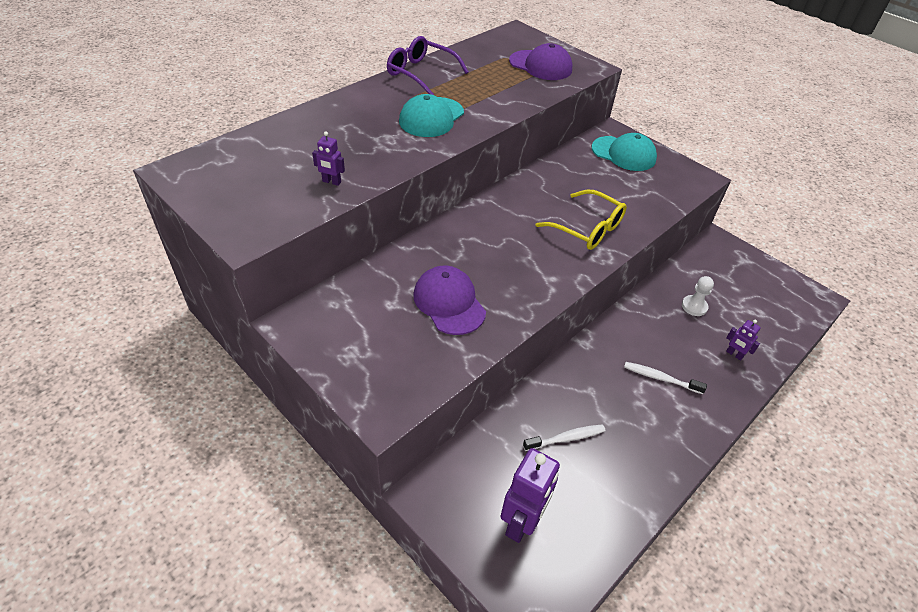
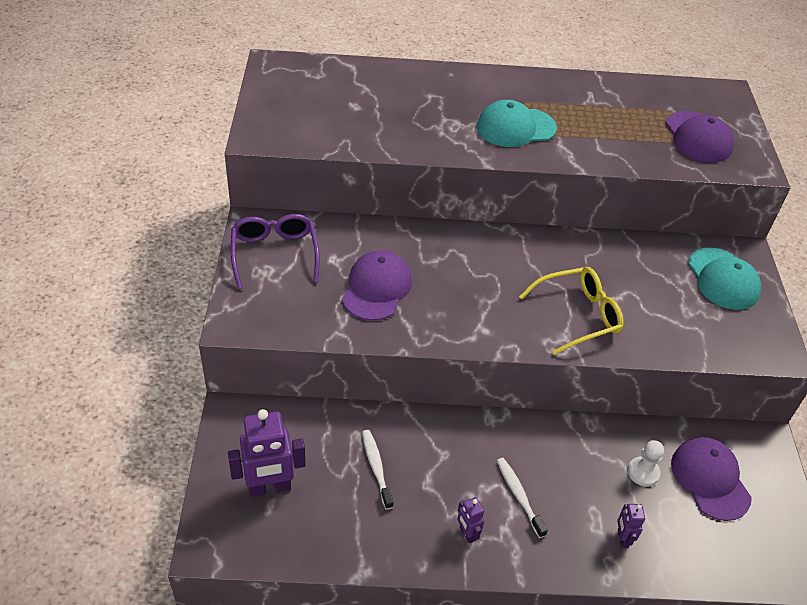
camera: 45 degrees right, 0 degrees up
purple robot [312,131,345,186] -> purple robot moved to [457,497,484,543]
purple glasses [387,36,468,95] -> purple glasses moved to [231,214,320,289]
white toothbrush [523,424,605,451] -> white toothbrush turned 135 degrees counterclockwise [362,430,394,510]
yellow glasses [535,190,627,250] -> yellow glasses turned 105 degrees counterclockwise [519,267,624,355]
none -> purple cap [671,437,752,521]

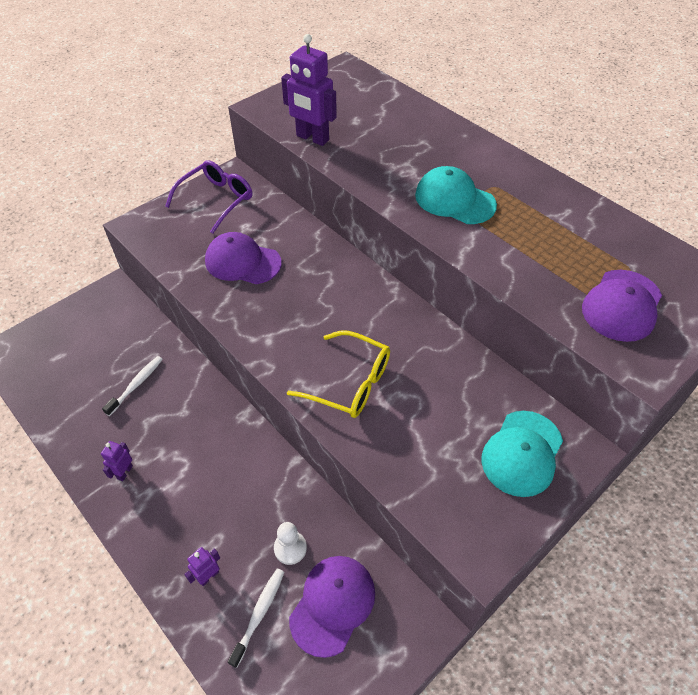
camera: 50 degrees right, 5 degrees up
purple robot [228,409,306,497] -> purple robot moved to [281,34,337,146]
purple cap [342,250,412,321] -> purple cap turned 135 degrees counterclockwise [205,232,282,284]
white toothbrush [497,458,548,538] -> white toothbrush moved to [228,568,284,668]

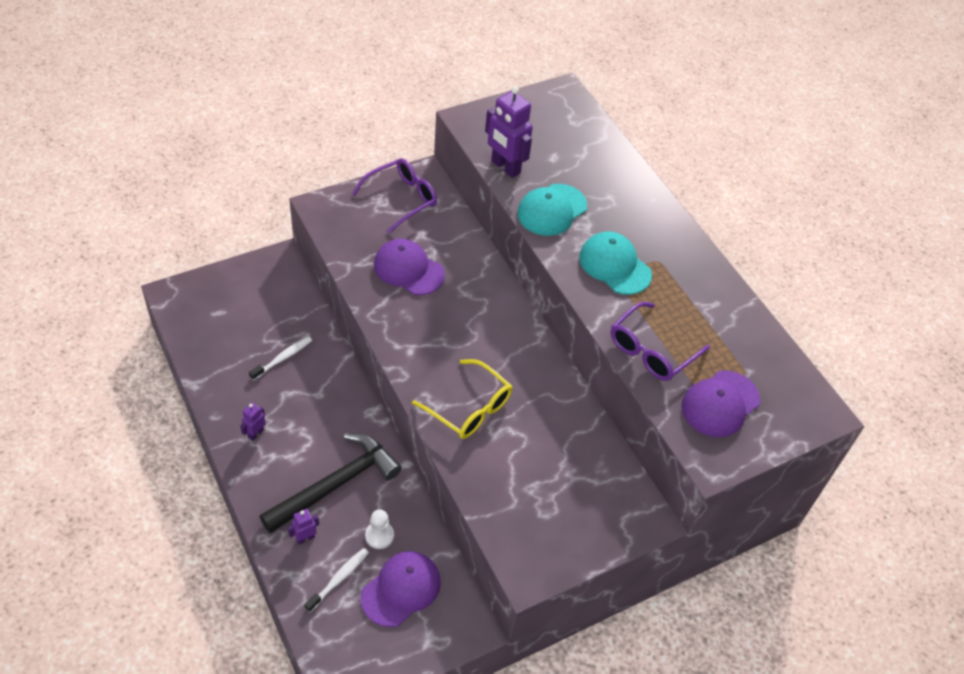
camera: 10 degrees right, 0 degrees up
turquoise cap [482,411,563,497] -> turquoise cap moved to [517,184,587,236]
none -> black hammer [259,433,402,534]
none -> purple glasses [611,302,710,381]

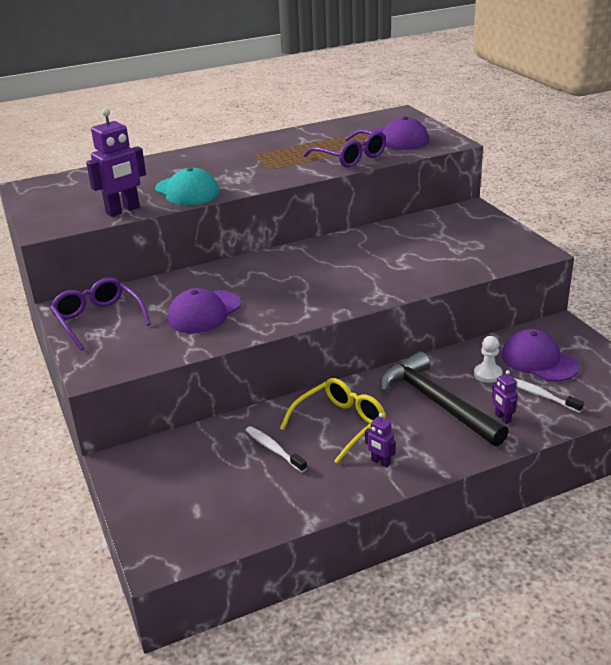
camera: 80 degrees left, 20 degrees down
yellow glasses [412,359,512,439] -> yellow glasses moved to [280,378,386,464]
turquoise cap [579,232,652,295] -> none

